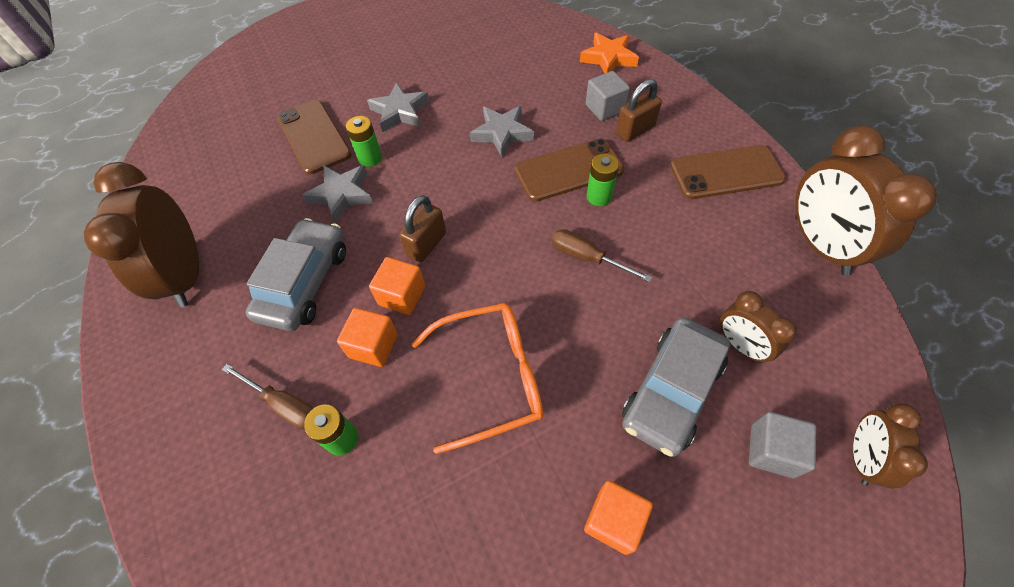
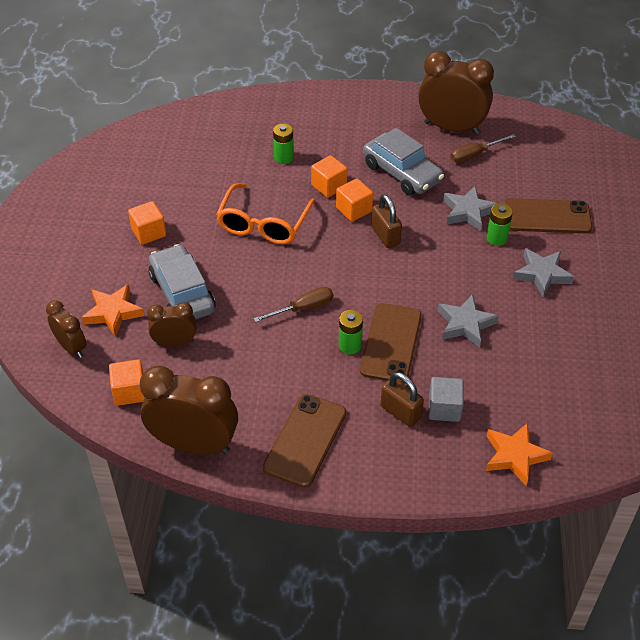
camera: 120 degrees right, 10 degrees down
brown screwdriver [222,364,314,430] -> brown screwdriver moved to [451,134,516,163]
brown padlock [616,79,662,142] -> brown padlock turned 45 degrees counterclockwise [381,372,424,427]
grey cube [749,412,816,478] -> orange star [81,284,144,337]
none -> orange cube [109,359,145,406]

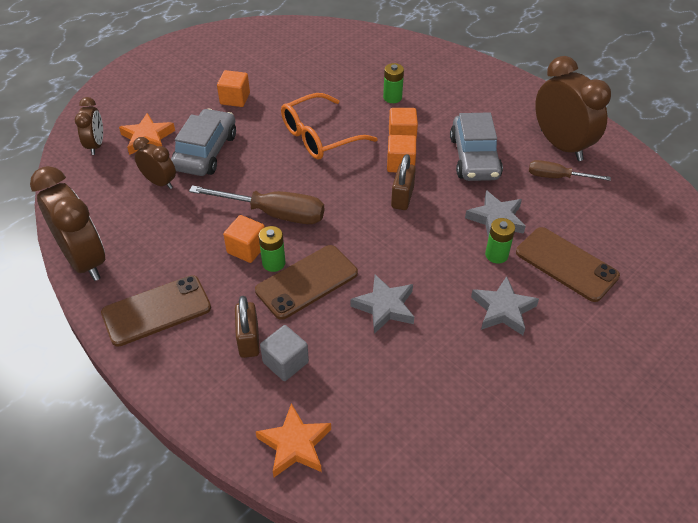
camera: 40 degrees right, 0 degrees up
orange cube [109,359,145,406] -> orange cube moved to [223,215,265,263]
brown screwdriver [253,287,333,322] -> brown screwdriver [189,185,324,224], size x1.66

